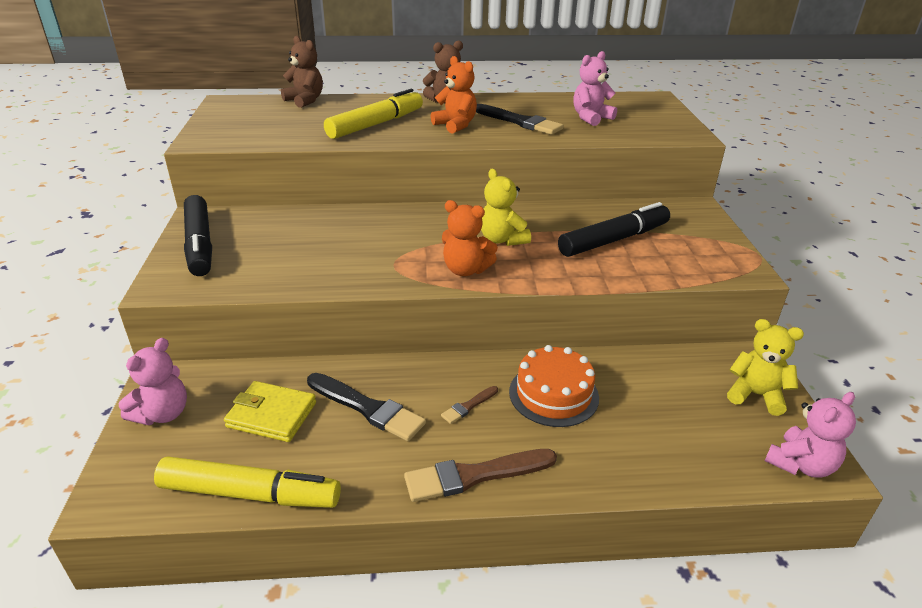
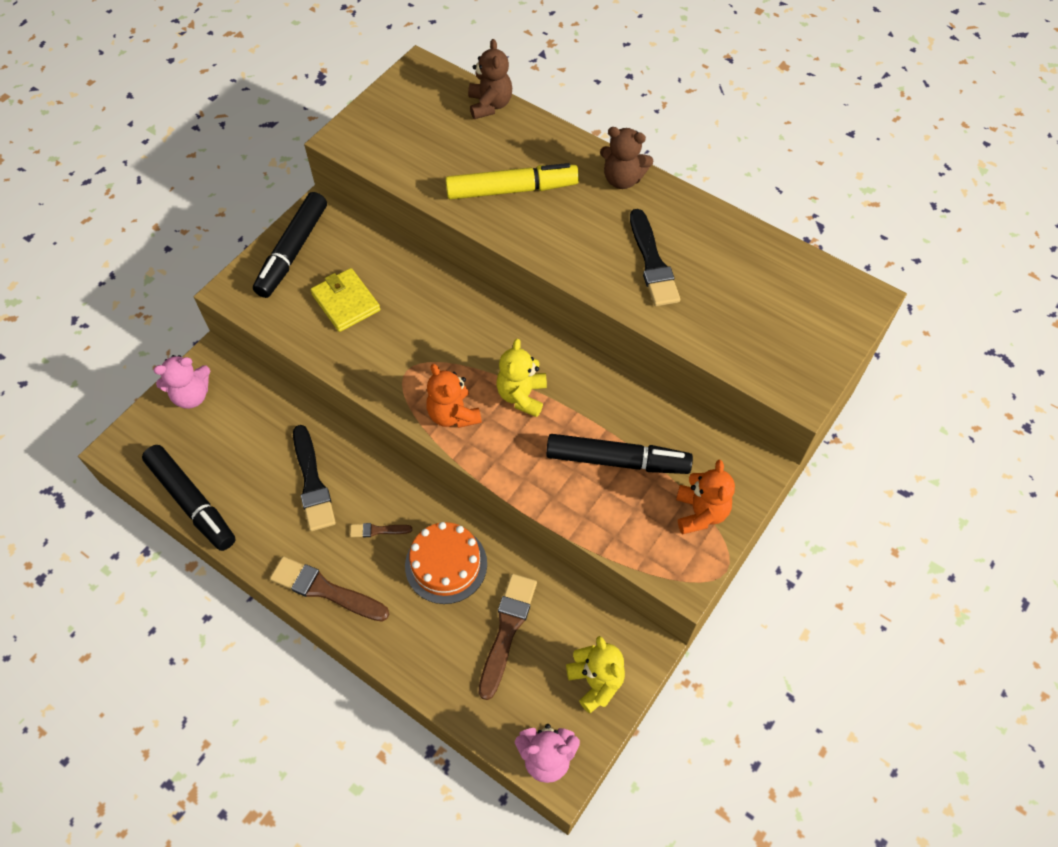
camera: 40 degrees right, 25 degrees up
yellow marker [154,456,341,508] -> black marker [142,445,236,551]
yellow wallet [224,381,316,442] -> yellow wallet moved to [310,268,380,332]
orange teddy bear [431,56,477,134] -> orange teddy bear moved to [676,460,735,534]
pink teddy bear [574,51,617,126] -> none
none -> brown brush [479,574,537,700]

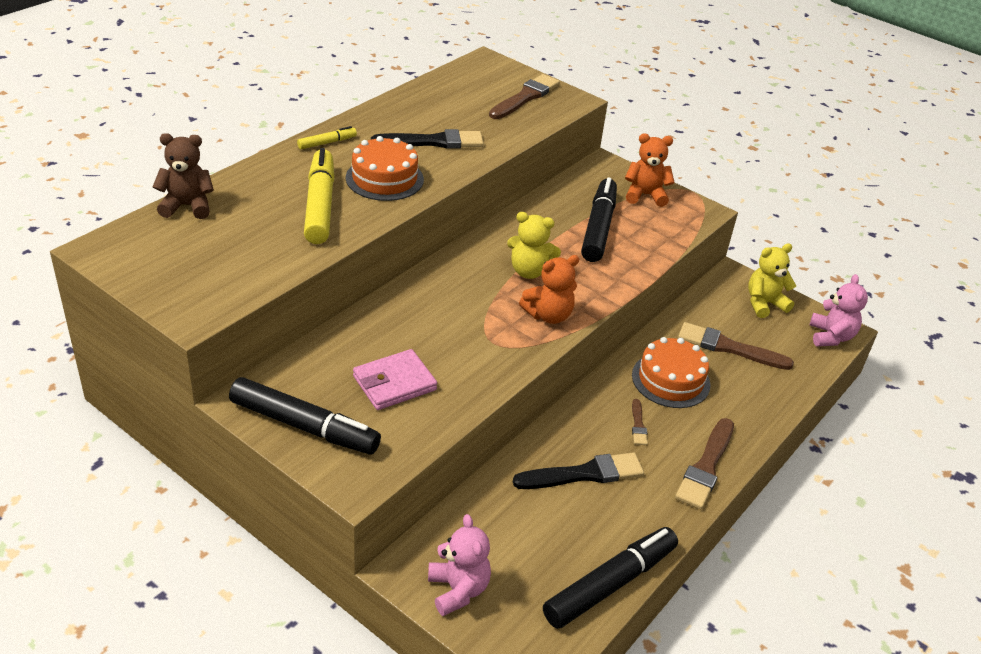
camera: 90 degrees left, 20 degrees down
yellow wallet [310,268,380,332] -> pink wallet [353,349,437,410]
brown teddy bear [600,127,653,189] -> yellow marker [297,126,357,149]
none -> orange cake [346,136,424,201]
none -> brown brush [489,74,560,119]

